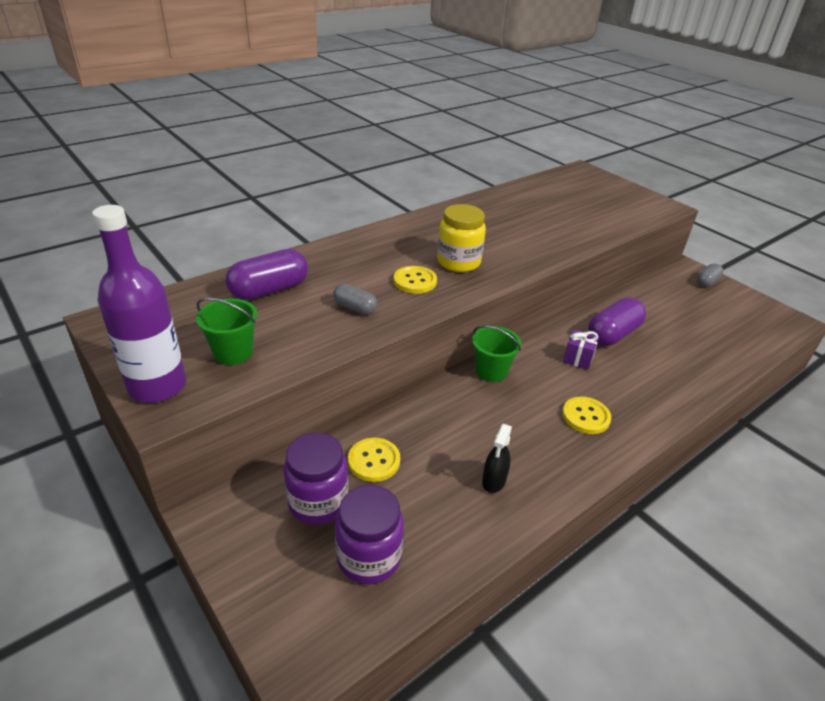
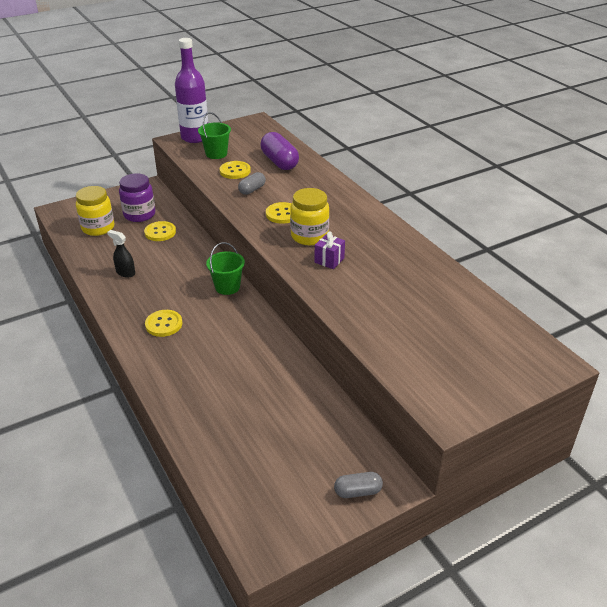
camera: 100 degrees right, 0 degrees up
purple jar [335,485,404,584] -> yellow jar [76,186,114,236]
purple gift [563,329,599,370] -> purple gift moved to [314,232,345,269]
purple capsule [588,297,646,346] -> none
grey capsule [697,263,723,287] -> grey capsule turned 60 degrees counterclockwise [334,472,383,498]
none -> yellow button [220,161,251,179]

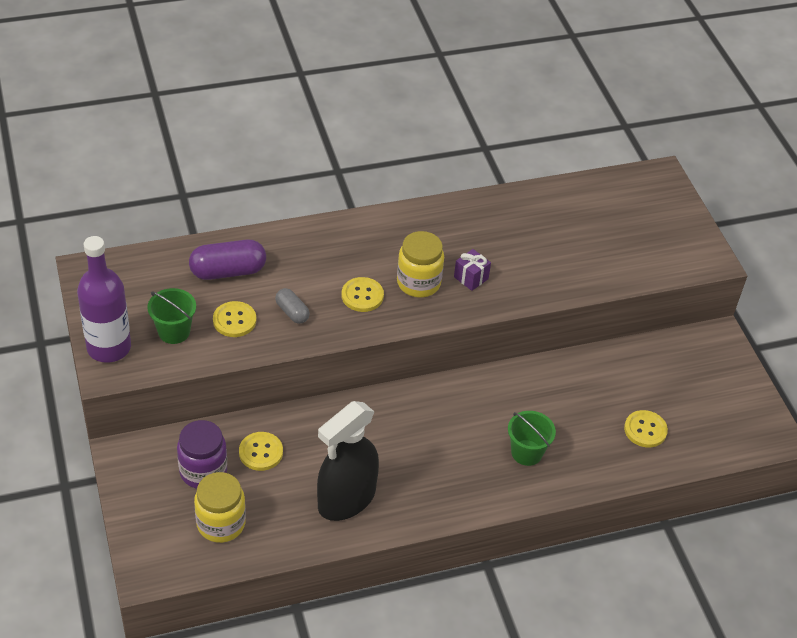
camera: 80 degrees left, 10 degrees up
black spray bottle [107,230,135,278] -> black spray bottle [317,401,379,521], size x2.28
yellow button [145,310,182,337] -> yellow button moved to [624,410,668,447]
green bucket [206,242,245,295] -> green bucket moved to [508,411,556,466]
grey capsule [334,472,383,498] -> none

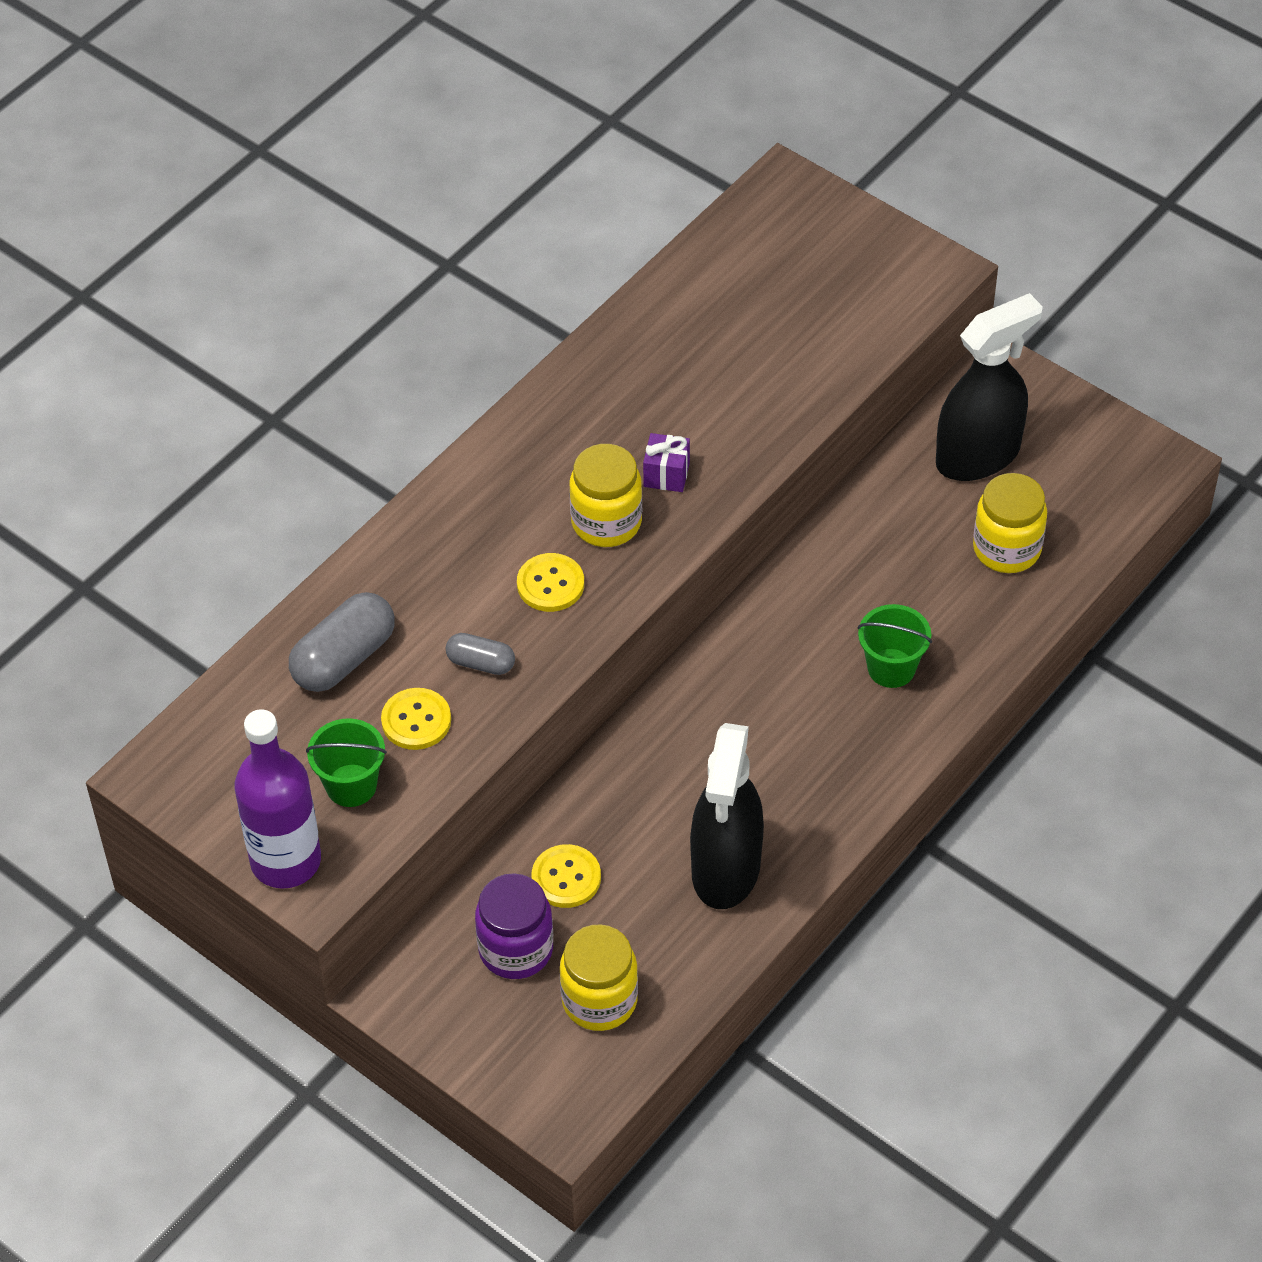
camera: 30 degrees left, 5 degrees up
purple capsule [189,240,266,280] -> grey capsule [289,592,395,692]
yellow button [624,410,668,447] -> yellow jar [973,473,1047,573]
none -> black spray bottle [936,293,1043,481]

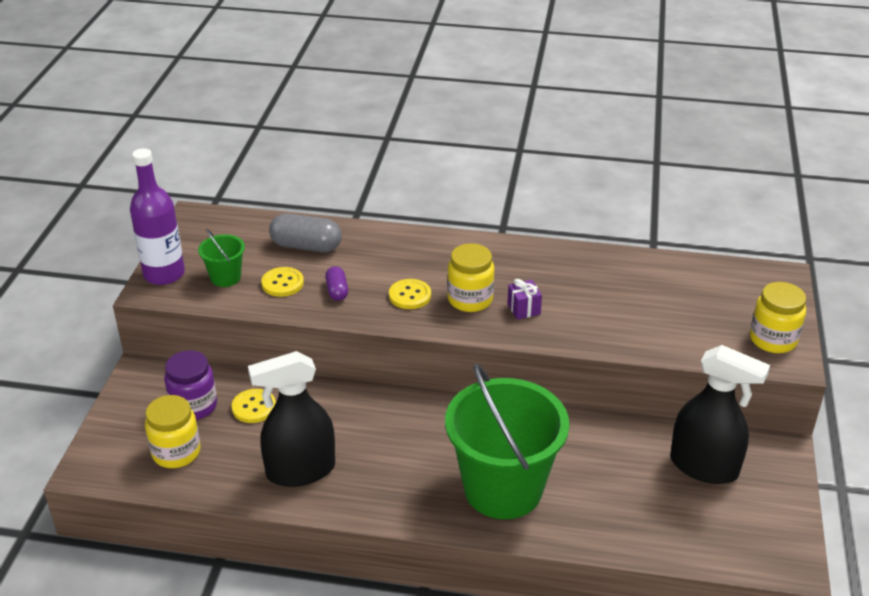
camera: 60 degrees right, 15 degrees down
grey capsule [446,633,515,675] -> purple capsule [325,266,348,301]
green bucket [857,604,932,688] -> green bucket [445,363,569,519], size x2.30
yellow jar [973,473,1047,573] -> yellow jar moved to [750,282,806,353]

